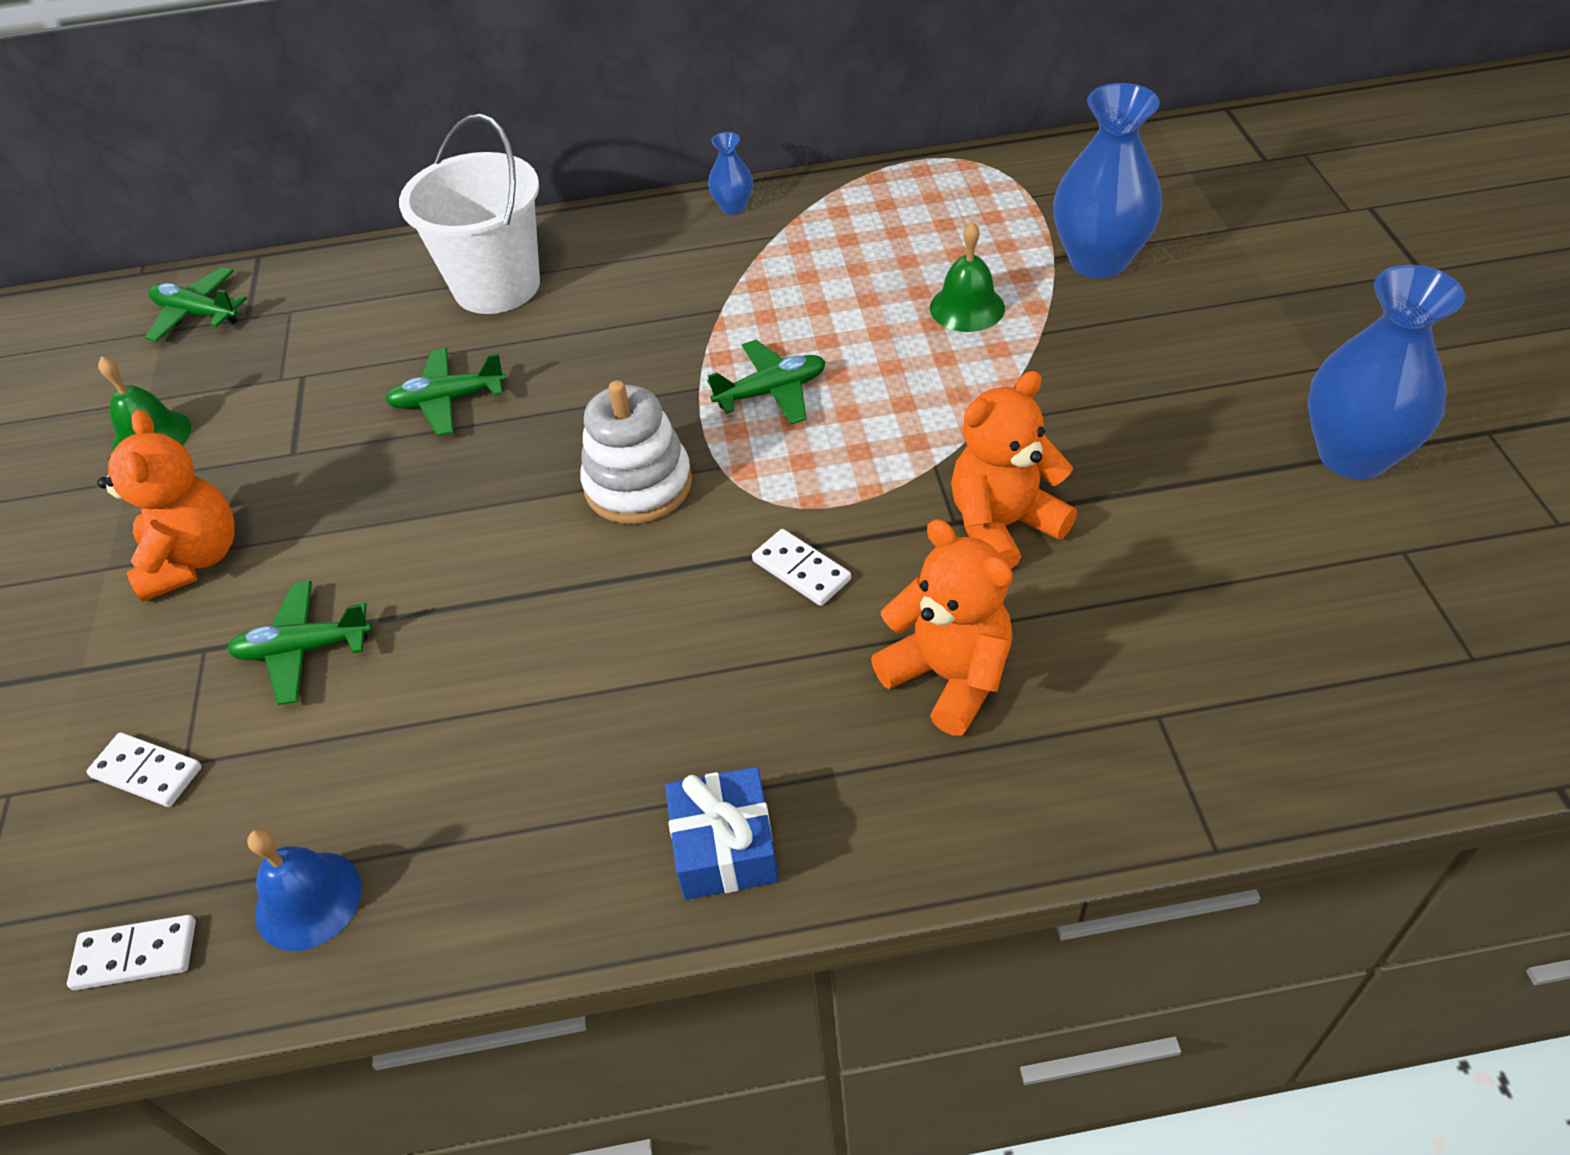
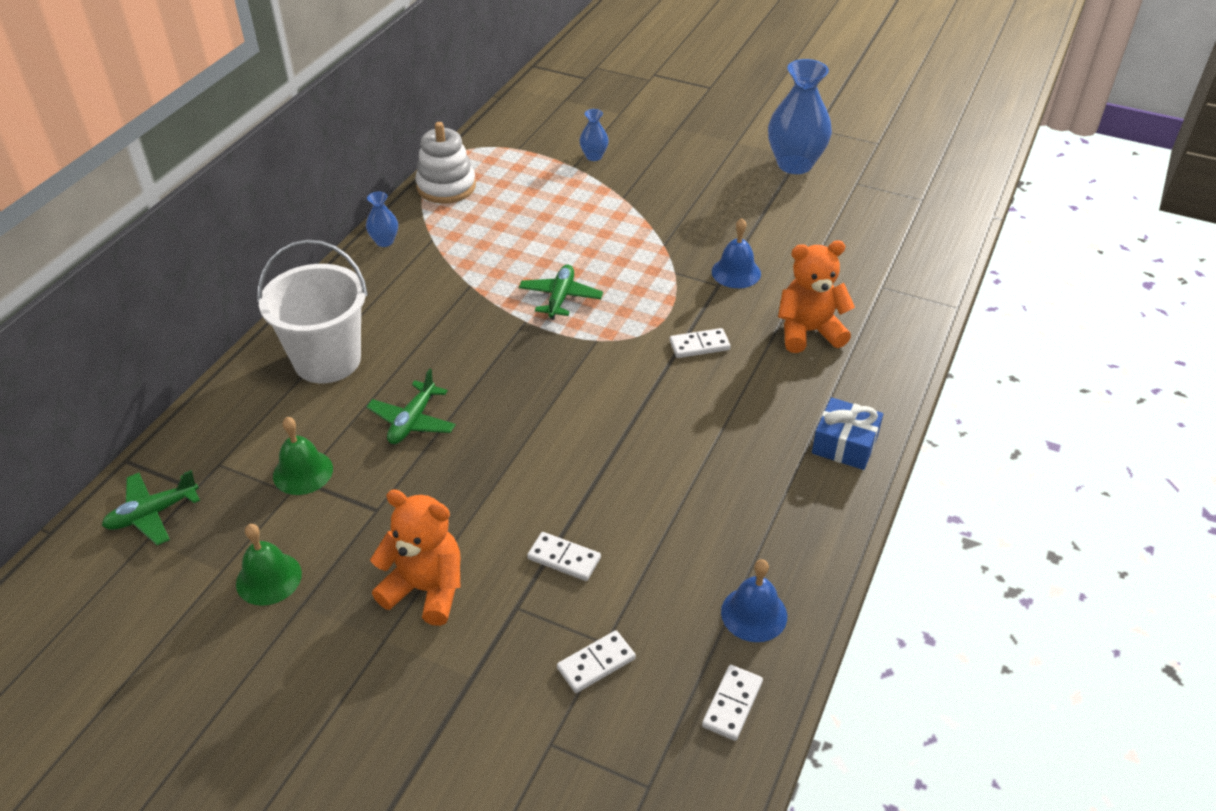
camera: 60 degrees left, 5 degrees down
green plane [227,581,372,705] -> white domino [527,532,601,581]
white stacking toy [580,380,692,524] -> white stacking toy moved to [415,122,476,204]
green bell [930,222,1005,332] -> green bell moved to [273,417,333,495]
orange teddy bear [951,371,1077,569] -> blue bell [712,218,761,288]
blue vase [1053,83,1162,278] -> blue vase [579,109,609,161], size x0.47

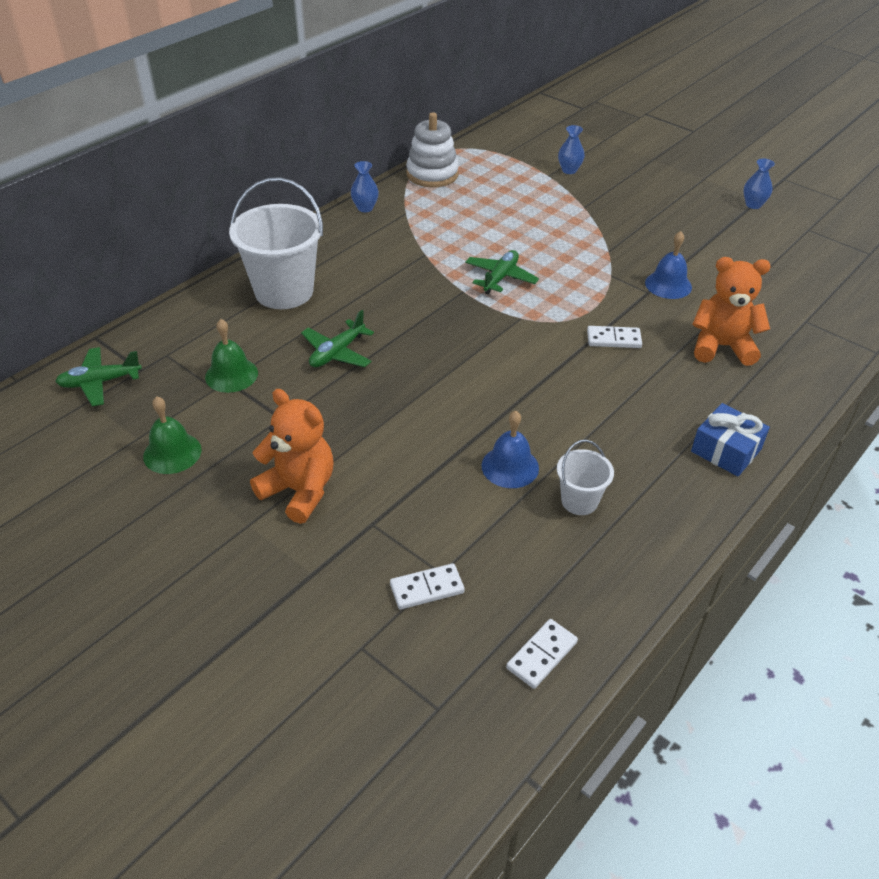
camera: 15 degrees right, 0 degrees up
white domino [527,532,601,581] -> none
blue bell [721,559,787,642] -> blue bell moved to [482,411,539,488]
blue vase [768,59,832,174] -> blue vase [743,159,775,209], size x0.47
none -> white bucket [557,440,614,515]

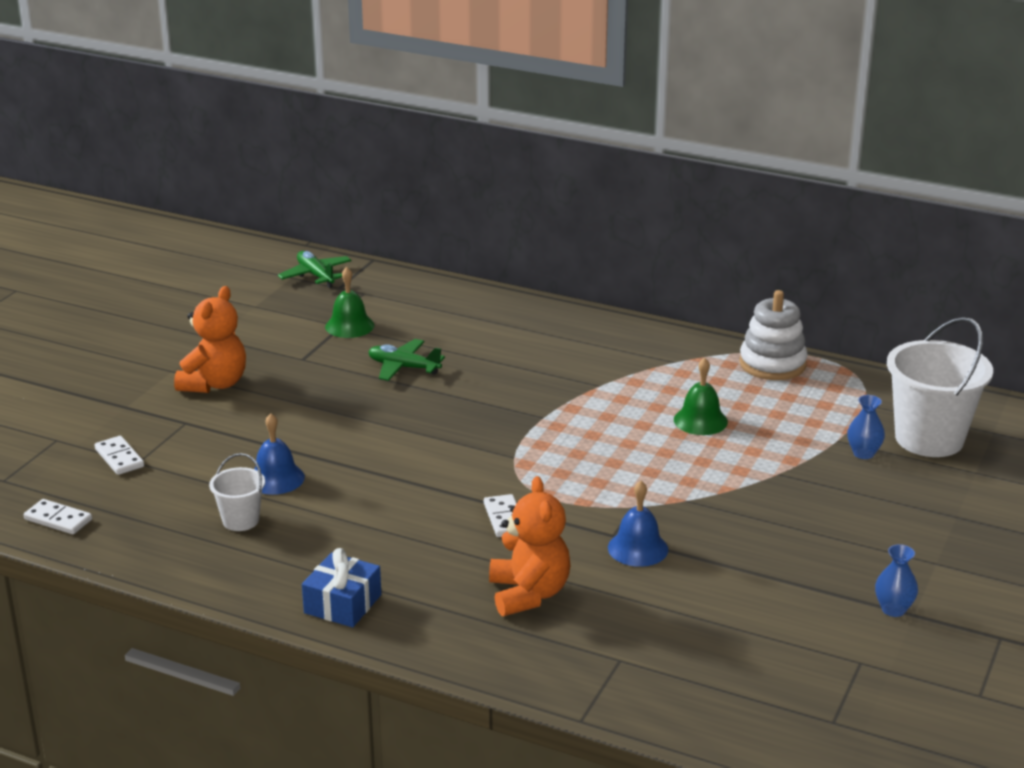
camera: 75 degrees right, 15 degrees down
green bell [143,397,202,474] -> green bell moved to [674,358,728,435]
white bucket [229,177,323,309] -> white bucket moved to [887,317,993,457]
blue vase [351,161,379,212] -> none
green plane [465,250,539,295] -> none

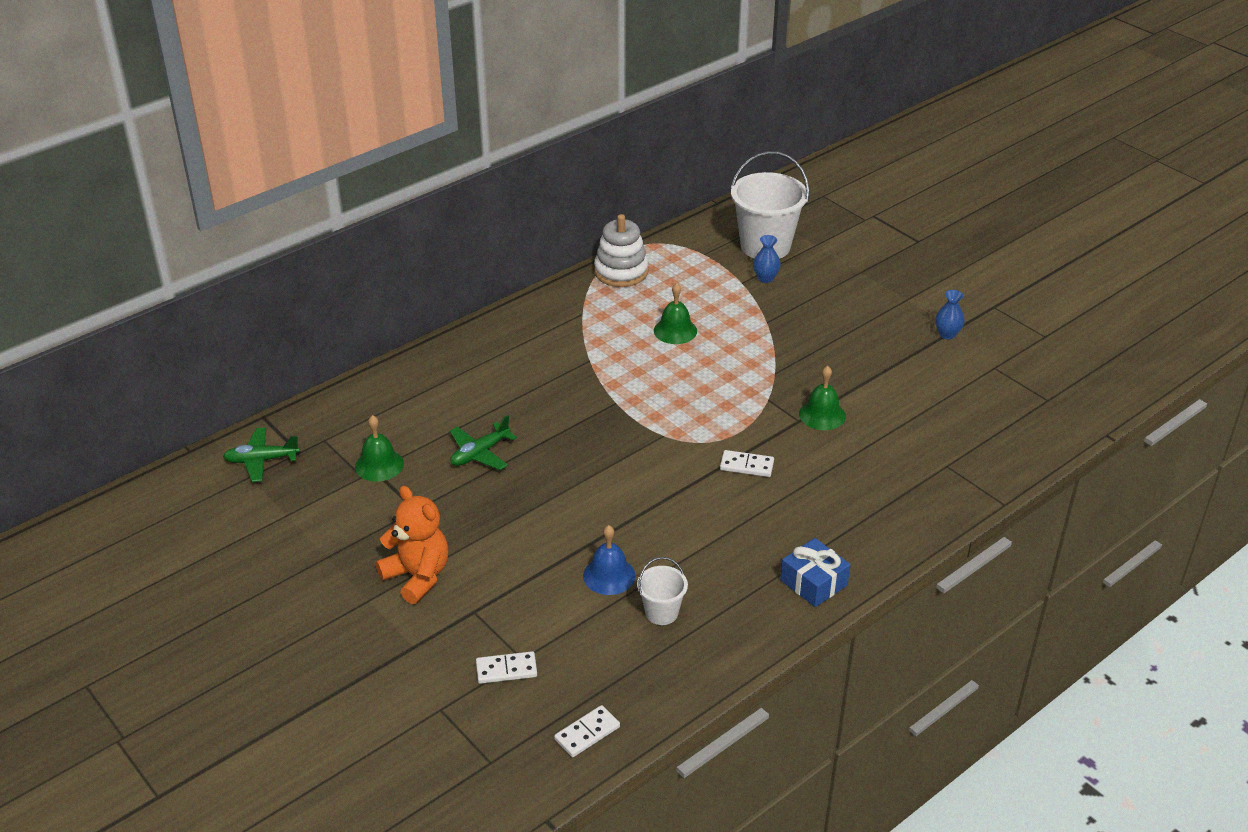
camera: 65 degrees left, 10 degrees up
orange teddy bear [489,476,570,616] -> none
blue bell [608,481,668,567] -> green bell [799,366,846,430]

